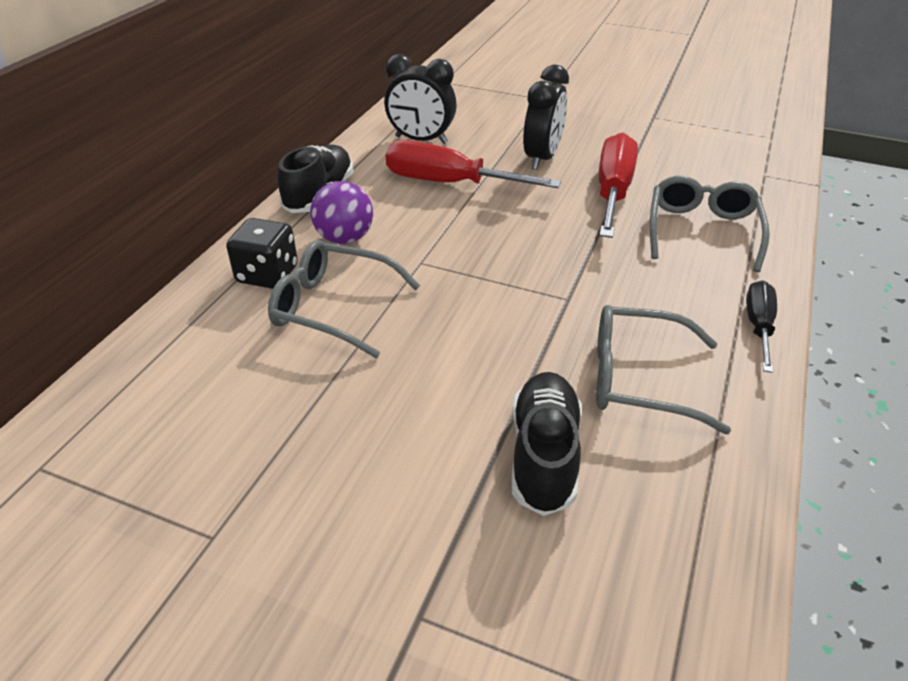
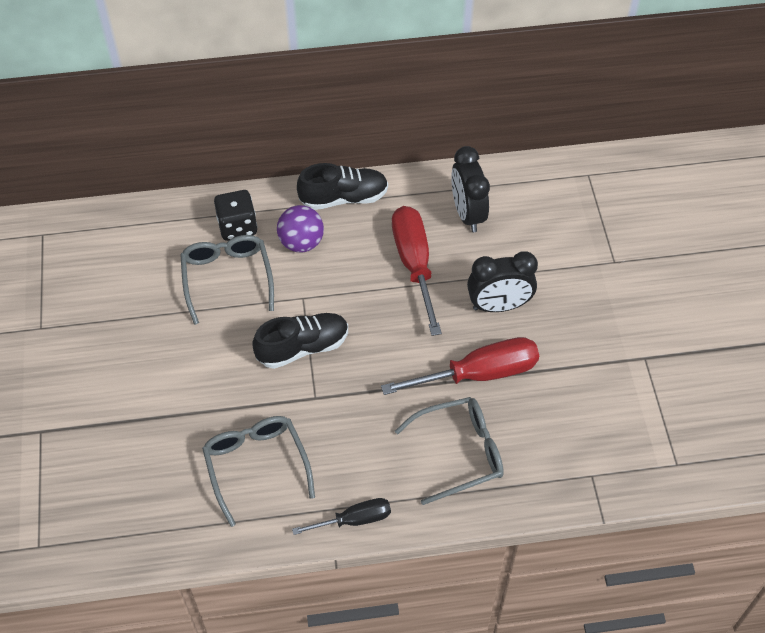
camera: 60 degrees right, 15 degrees up
black shoe [512,372,581,516] -> black shoe moved to [252,313,348,369]

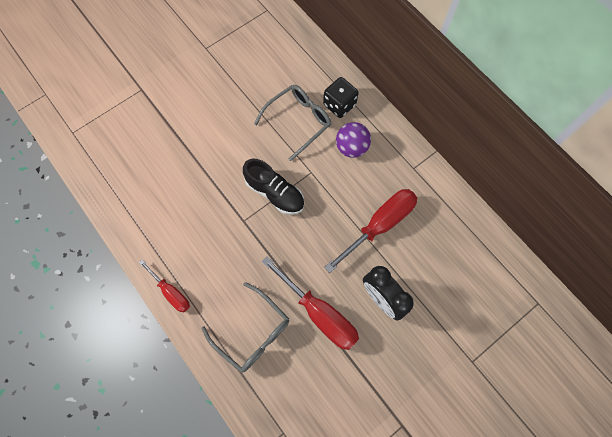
camera: 60 degrees right, 15 degrees up
grey glasses [202,416,315,527] -> none
black screwdriver [292,498,391,535] -> red screwdriver [139,260,190,312]
black shoe [297,163,388,210] -> none
black clock [451,146,490,232] -> none

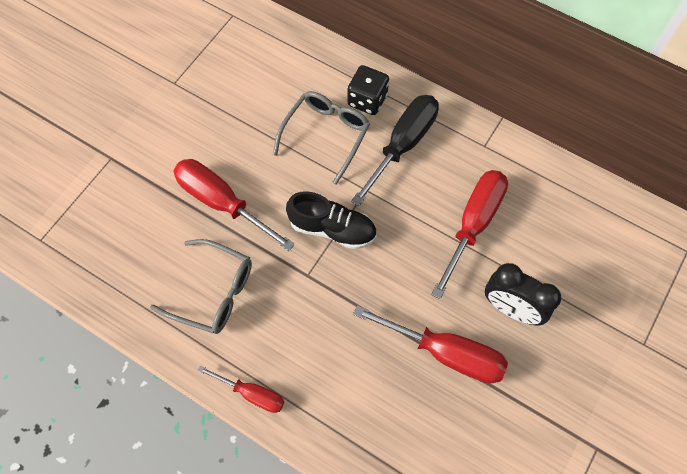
camera: 20 degrees left, 5 degrees down
grey glasses [202,282,289,373] -> grey glasses moved to [150,239,252,334]
purple ball [336,122,371,158] -> black screwdriver [351,95,439,206]
none -> red screwdriver [174,159,295,251]

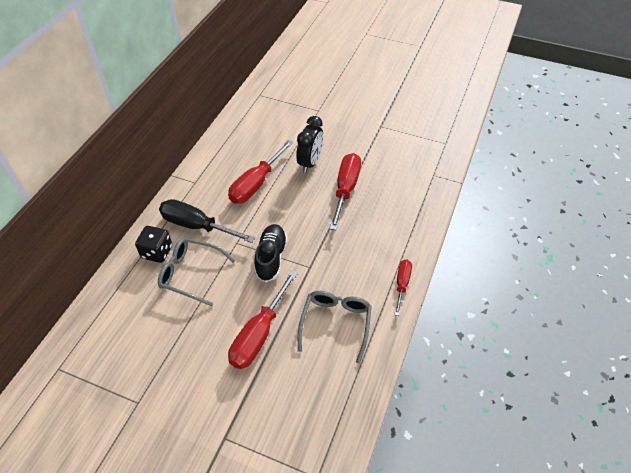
camera: 100 degrees left, 15 degrees down
red screwdriver [431,170,508,299] -> red screwdriver turned 75 degrees counterclockwise [228,140,294,204]

